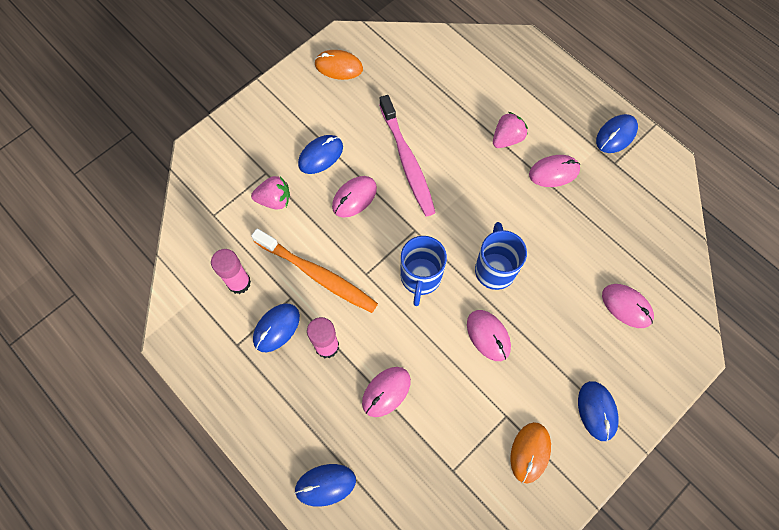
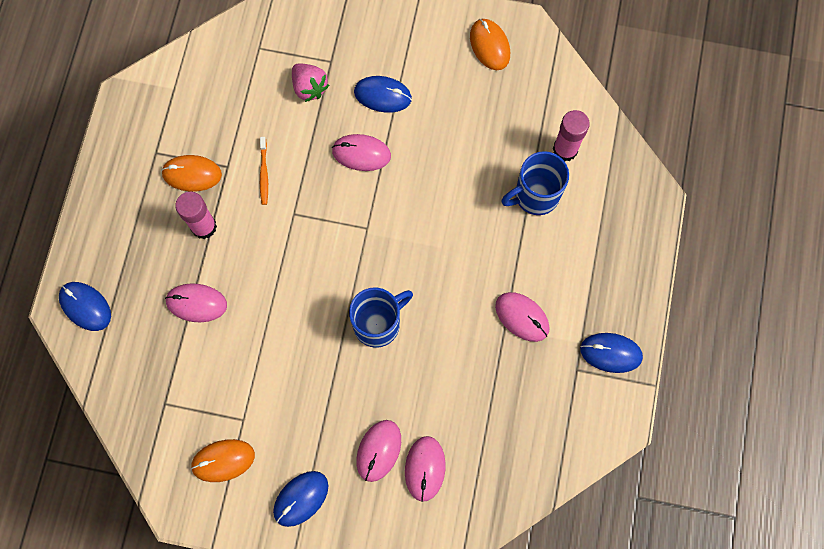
camera: 55 degrees right, 5 degrees up
pink glue stick [211,249,251,294] -> pink glue stick moved to [553,110,590,161]
orange toothbrush [251,228,378,313] -> orange toothbrush [260,137,268,205], size x0.45
blue mouse [253,303,300,352] -> orange mouse [161,155,222,192]
pink toothbrush [379,95,436,216] -> none
blue mug [401,236,447,306] -> blue mug moved to [501,151,569,215]
pink mouse [467,310,511,361] -> pink mouse moved to [356,420,401,482]
pink strawberry [493,112,528,148] -> none

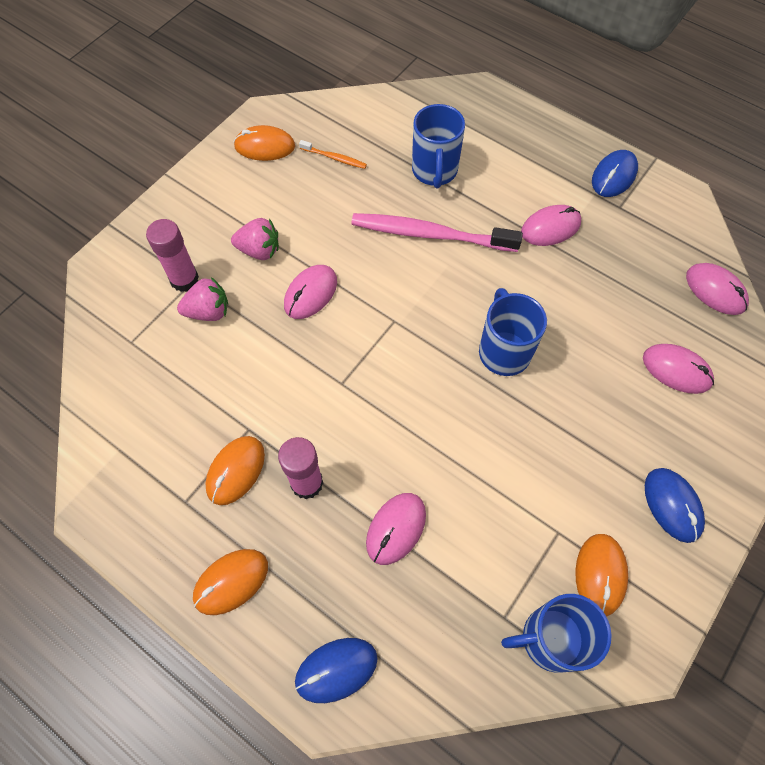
camera: 65 degrees left, 10 degrees down
orange toothbrush [260,137,268,205] -> orange toothbrush moved to [299,140,367,169]
blue mouse [354,76,412,113] -> pink strawberry [231,218,279,260]
pink mouse [356,420,401,482] -> pink mouse moved to [686,263,749,315]
pink glue stick [553,110,590,161] -> pink glue stick moved to [146,219,199,292]
none -> orange mouse [193,549,268,615]
none -> pink toothbrush [351,213,523,252]
none -> blue mug [501,594,612,673]

